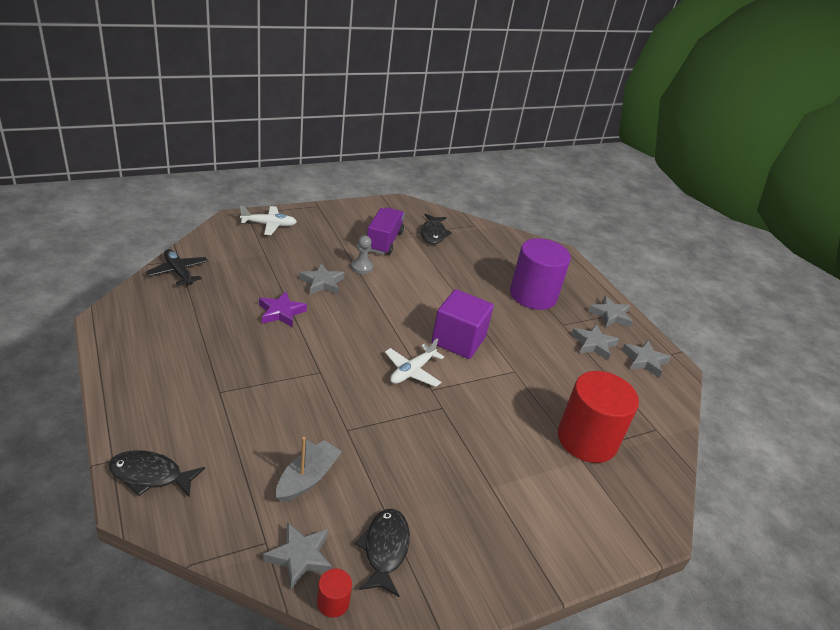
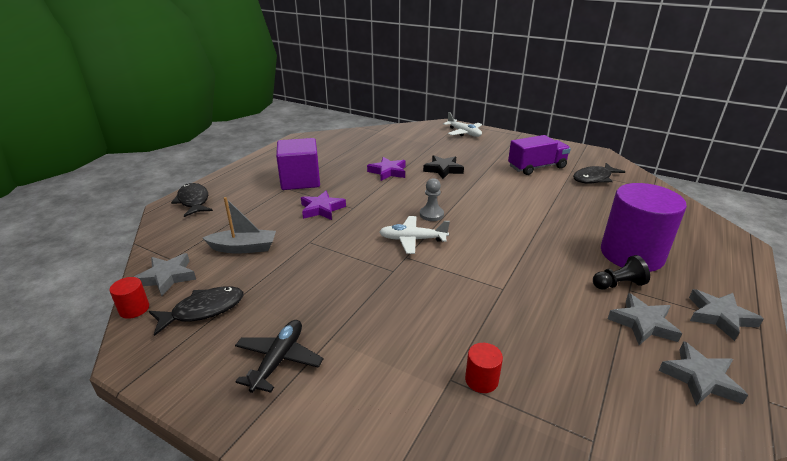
camera: 60 degrees right, 5 degrees down
black plane [146,249,209,286] -> black plane moved to [235,320,323,393]
grey star [299,264,345,295] -> black star [423,155,464,179]
grey pawn [351,235,374,274] -> grey pawn moved to [420,178,444,221]
purple cube [431,289,494,359] -> purple cube moved to [276,138,320,190]
red cylinder [558,371,639,463] -> red cylinder [465,343,503,393], size x0.40
none -> purple star [301,191,346,220]
none -> black pawn [593,255,650,289]

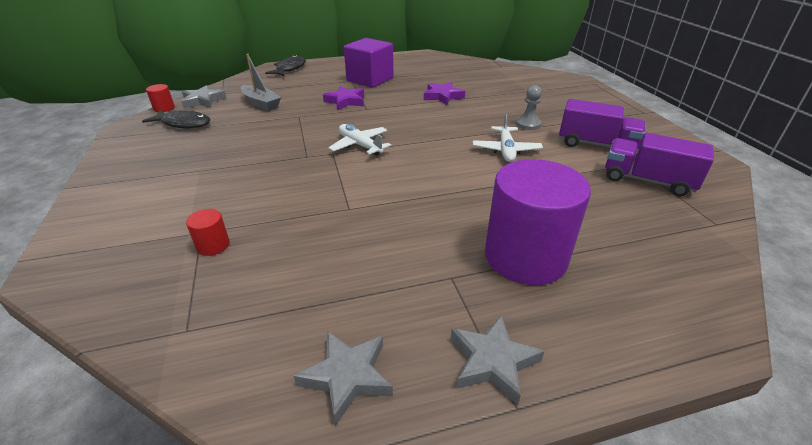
camera: 45 degrees right, 5 degrees up
black plane [235,320,323,393] -> none
grey pawn [420,178,444,221] -> grey pawn moved to [516,85,542,130]
black star [423,155,464,179] -> none
white plane [443,112,482,137] -> white plane moved to [473,113,543,162]
black fish [573,163,625,184] -> purple truck [605,133,714,196]
black pawn [593,255,650,289] -> none
grey star [608,293,682,345] -> none

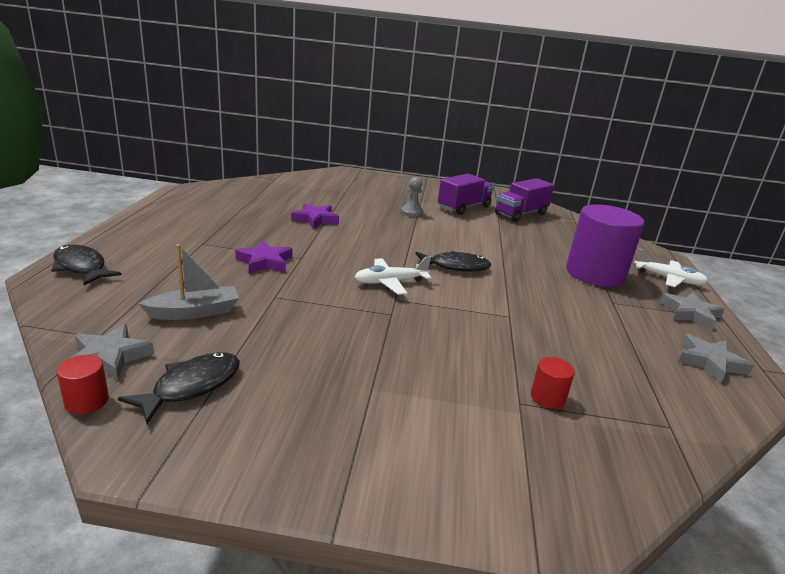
camera: 70 degrees left, 10 degrees down
purple cube [344,38,393,88] -> none
white plane [473,113,543,162] -> white plane moved to [634,248,709,287]
none -> black fish [416,251,491,272]

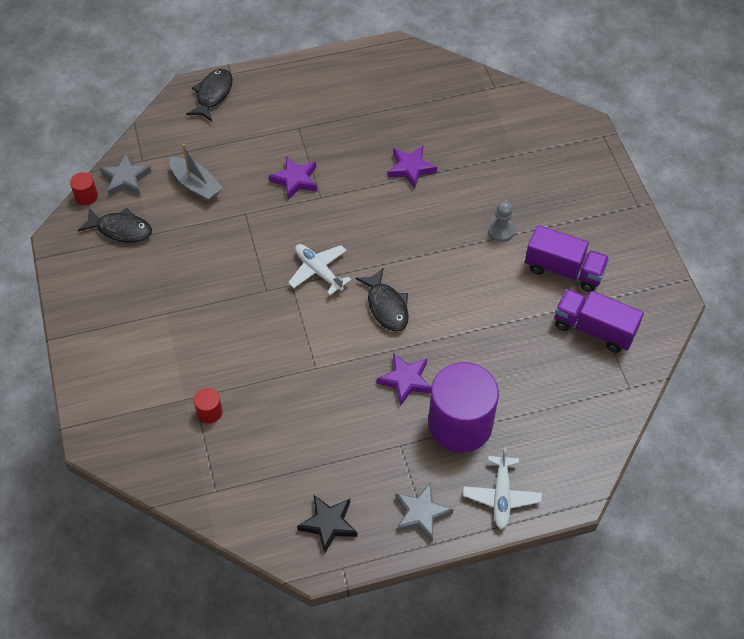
camera: 70 degrees right, 30 degrees up
grey star [678,334,754,383] -> black star [297,495,358,554]
none -> purple star [377,353,431,406]

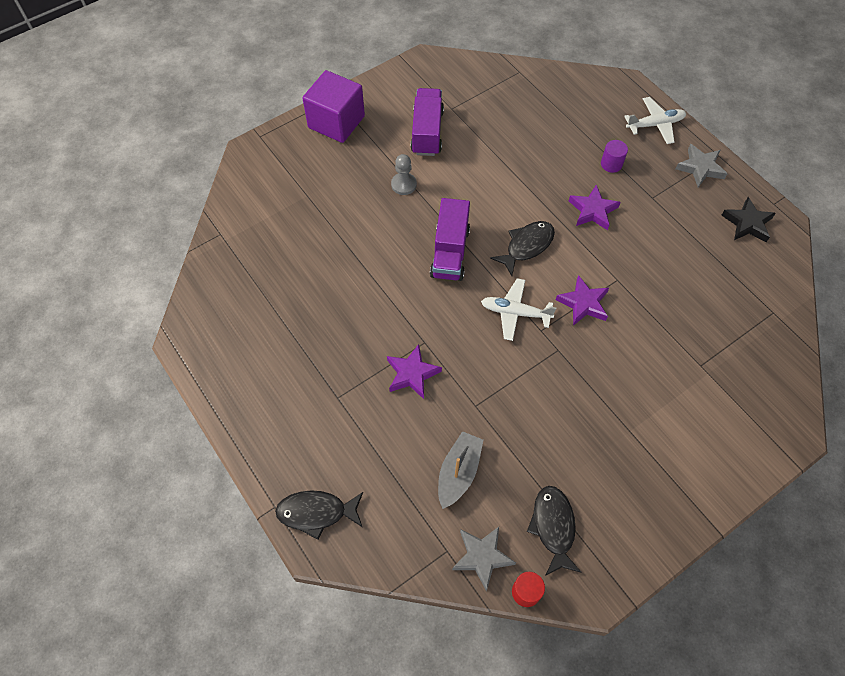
camera: 110 degrees left, 5 degrees up
red cylinder [194,388,223,423] -> none
white plane [288,244,351,295] -> white plane turned 75 degrees clockwise [481,278,556,341]
purple star [387,146,437,189] -> purple star moved to [556,275,609,326]
purple cylinder [428,362,499,453] -> purple cylinder [601,140,628,173], size x0.40
purple truck [555,289,644,353] -> purple truck moved to [430,198,470,281]
none -> purple cube [302,70,365,143]

